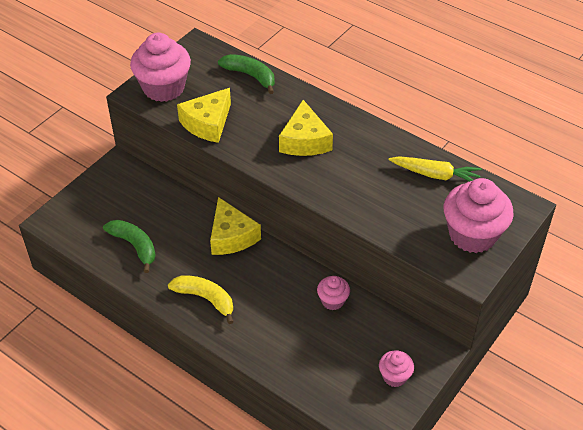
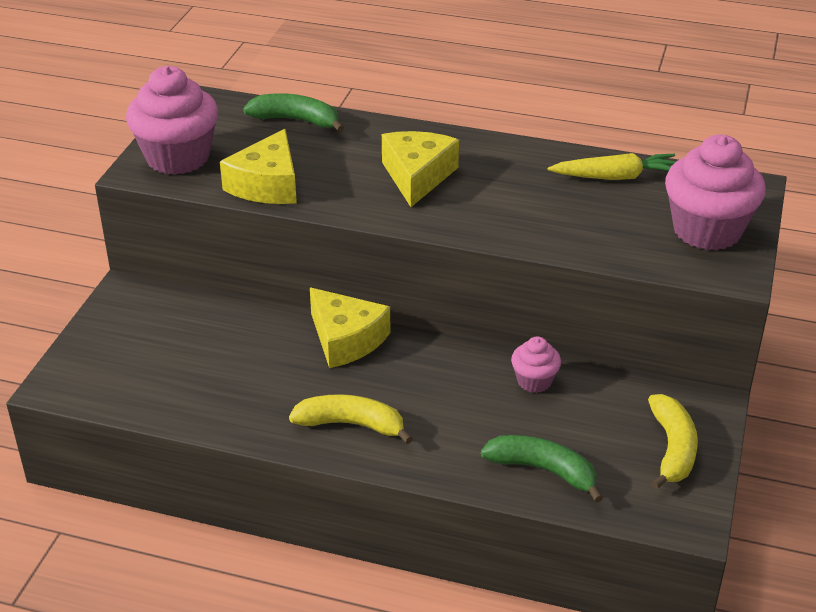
camera: 20 degrees left, 10 degrees down
green banana [103,220,156,273] -> green banana moved to [481,435,603,503]
yellow cheese [279,100,333,156] -> yellow cheese turned 150 degrees counterclockwise [382,131,459,207]
pink cupcake [379,350,414,387] -> yellow banana [648,394,698,490]

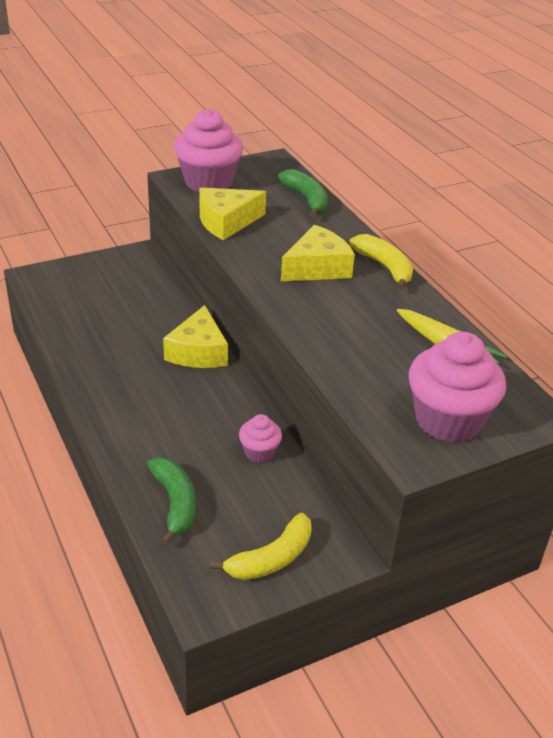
camera: 45 degrees right, 0 degrees up
yellow banana [289,394,413,444] -> yellow banana moved to [349,234,413,290]

